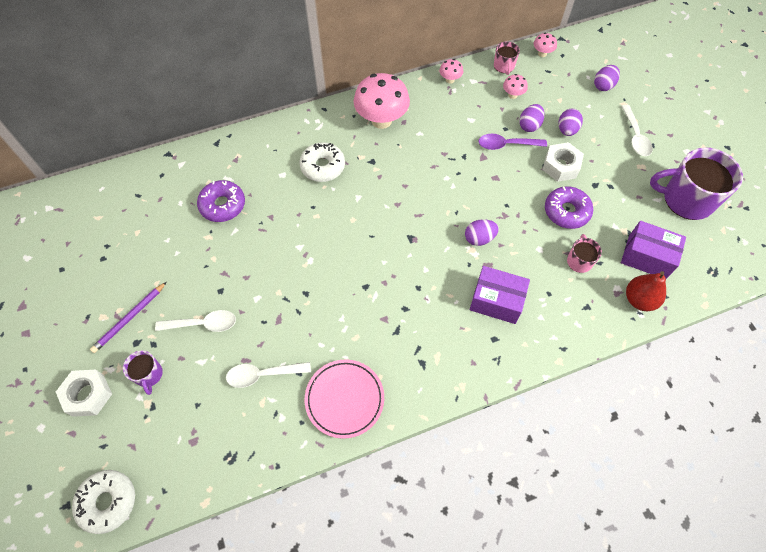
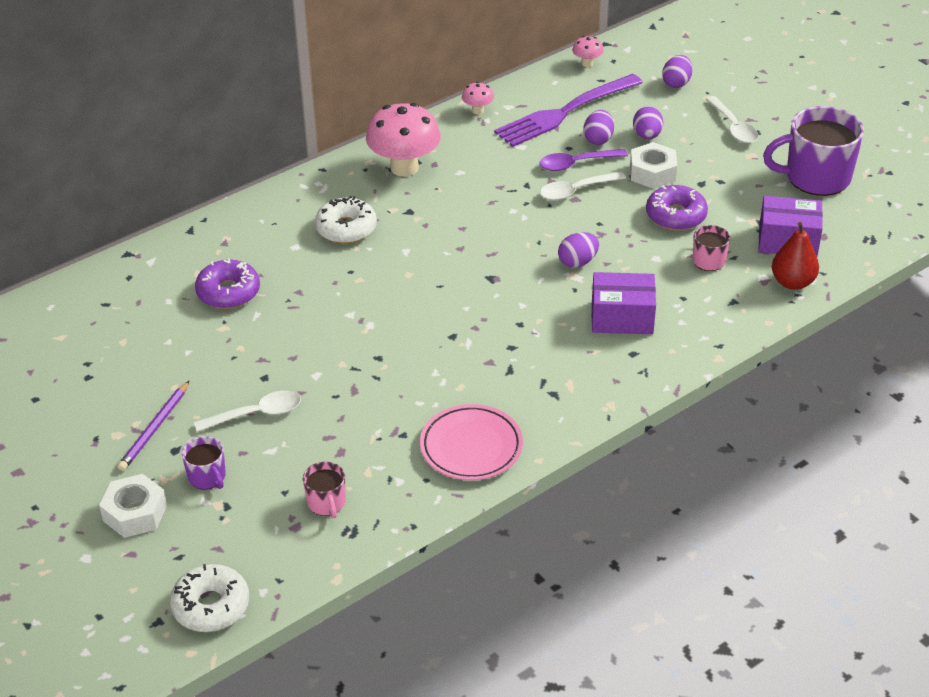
camera: 15 degrees left, 20 degrees down
white spoon [226,362,311,388] -> white spoon moved to [540,172,626,200]
pink mug [494,41,520,75] -> pink mug moved to [303,462,345,518]
pink mushroom [503,74,528,99] -> purple fork [494,74,643,147]

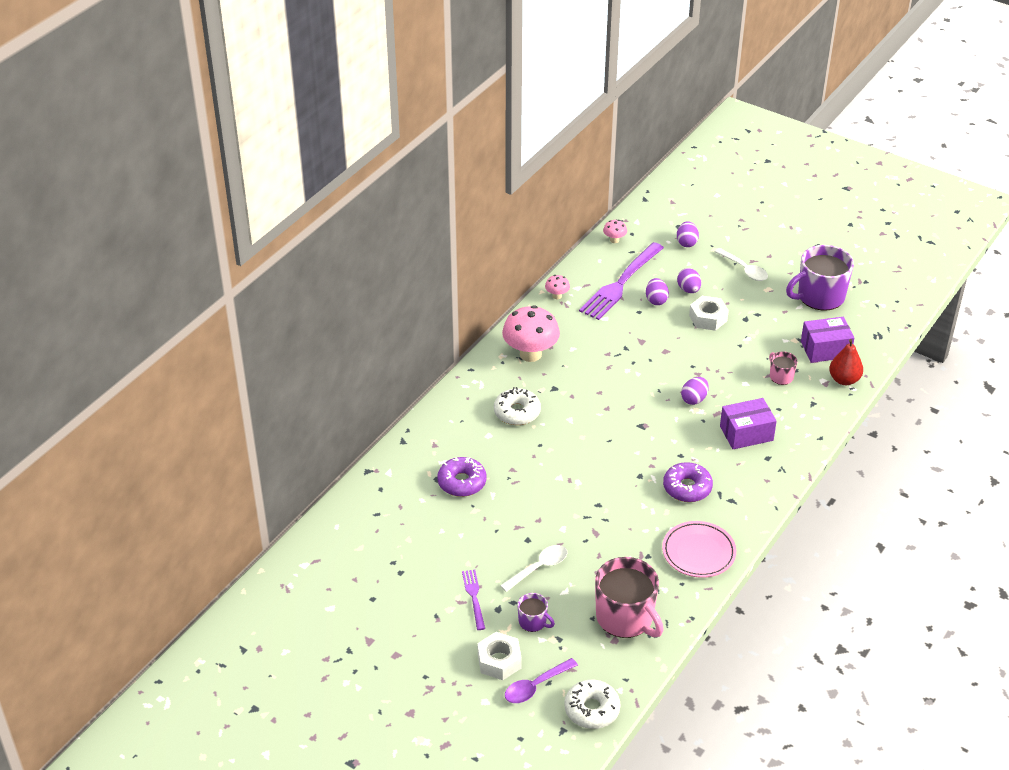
camera: 20 degrees left, 0 degrees up
purple pencil [118,381,189,471] -> purple fork [462,569,485,630]
pink mug [303,462,345,518] -> pink mug [595,557,664,638], size x2.07
purple spoon [539,149,628,171] -> purple spoon moved to [505,658,578,703]
white spoon [540,172,626,200] -> none
purple donut [646,185,708,231] -> purple donut moved to [663,462,713,502]

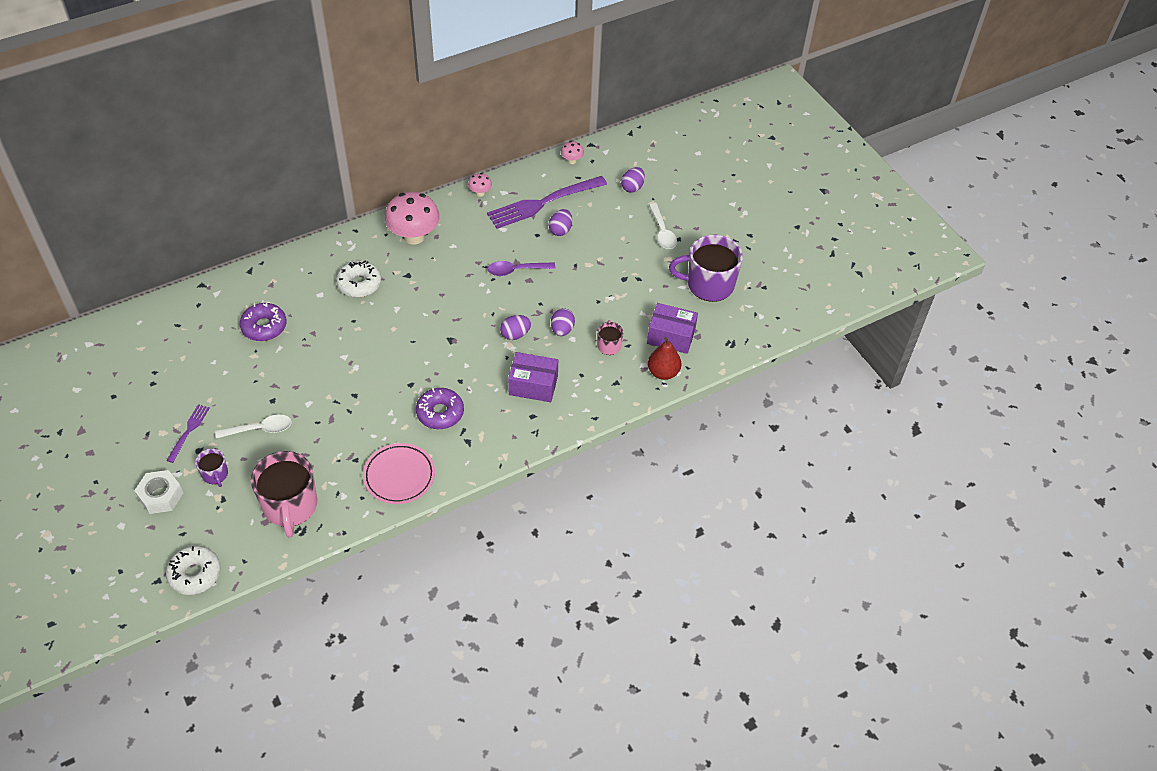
camera: 25 degrees right, 10 degrees up
purple spoon [505,658,578,703] -> purple spoon moved to [487,261,556,276]
purple egg [677,268,701,293] -> purple egg moved to [551,308,575,336]
white nut [689,296,729,331] -> none

